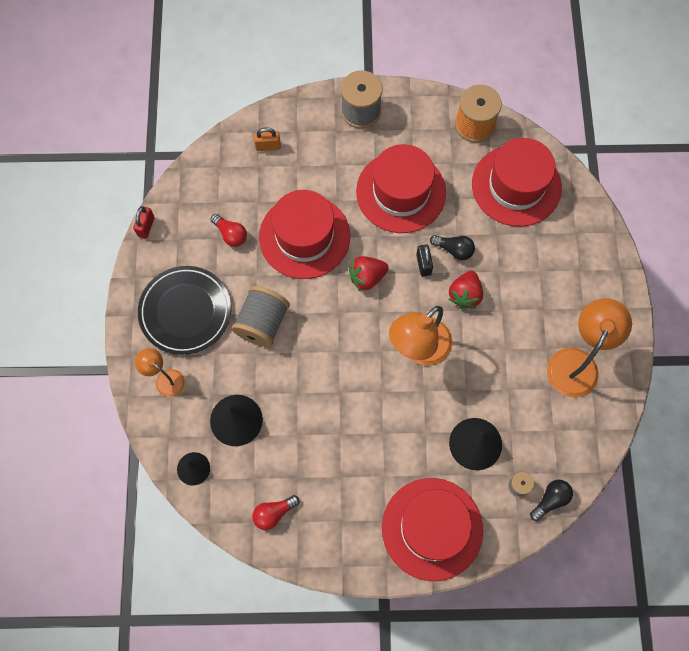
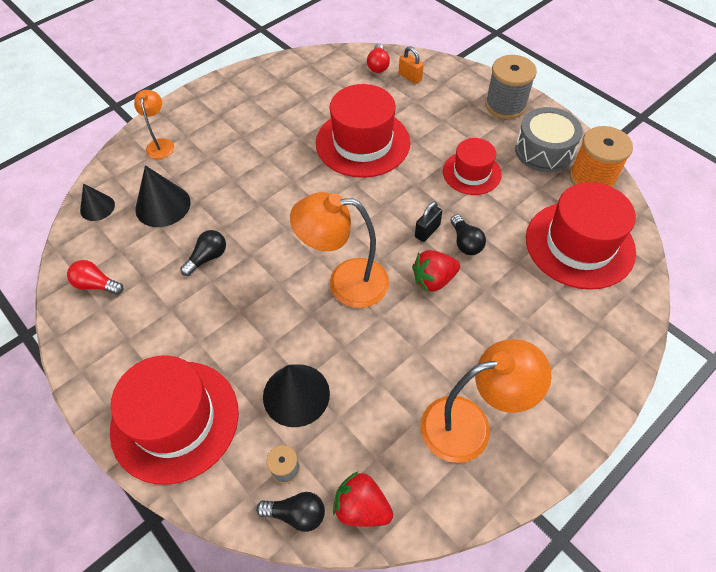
camera: 50 degrees right, 15 degrees down
red padlock [133,206,155,238] -> none
black plate [138,266,231,355] -> none
red light bulb [210,214,247,247] -> red light bulb moved to [367,44,390,73]
grey spool [231,286,290,347] -> none
red strawberry [349,256,389,291] -> red strawberry moved to [333,472,393,527]
red hat [356,144,446,233] -> red hat [443,138,502,195], size x0.59
none -> black light bulb [180,230,226,276]
none -> grey drum [515,107,583,172]

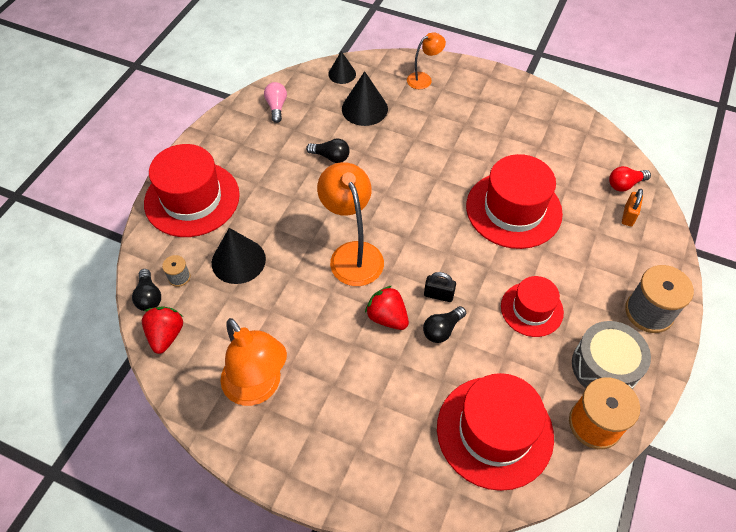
camera: 65 degrees right, 0 degrees up
red light bulb [67,260,124,295] -> pink light bulb [264,82,287,123]

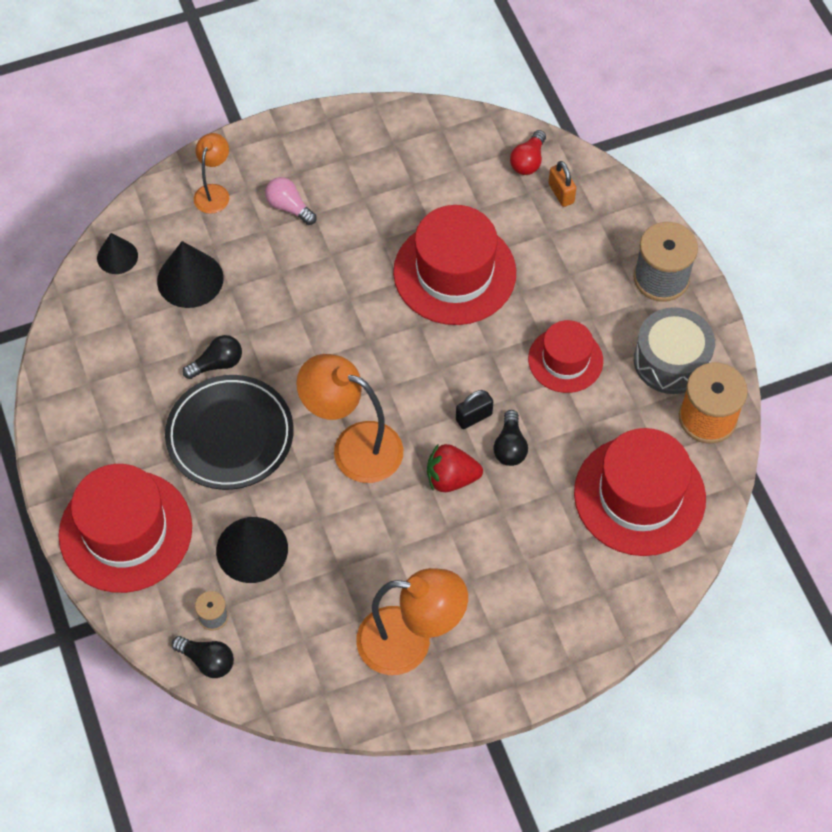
camera: 45 degrees left, 5 degrees up
red strawberry [142,307,183,354] -> none
pink light bulb [264,82,287,123] -> pink light bulb moved to [265,177,317,225]
none -> black plate [165,375,294,490]

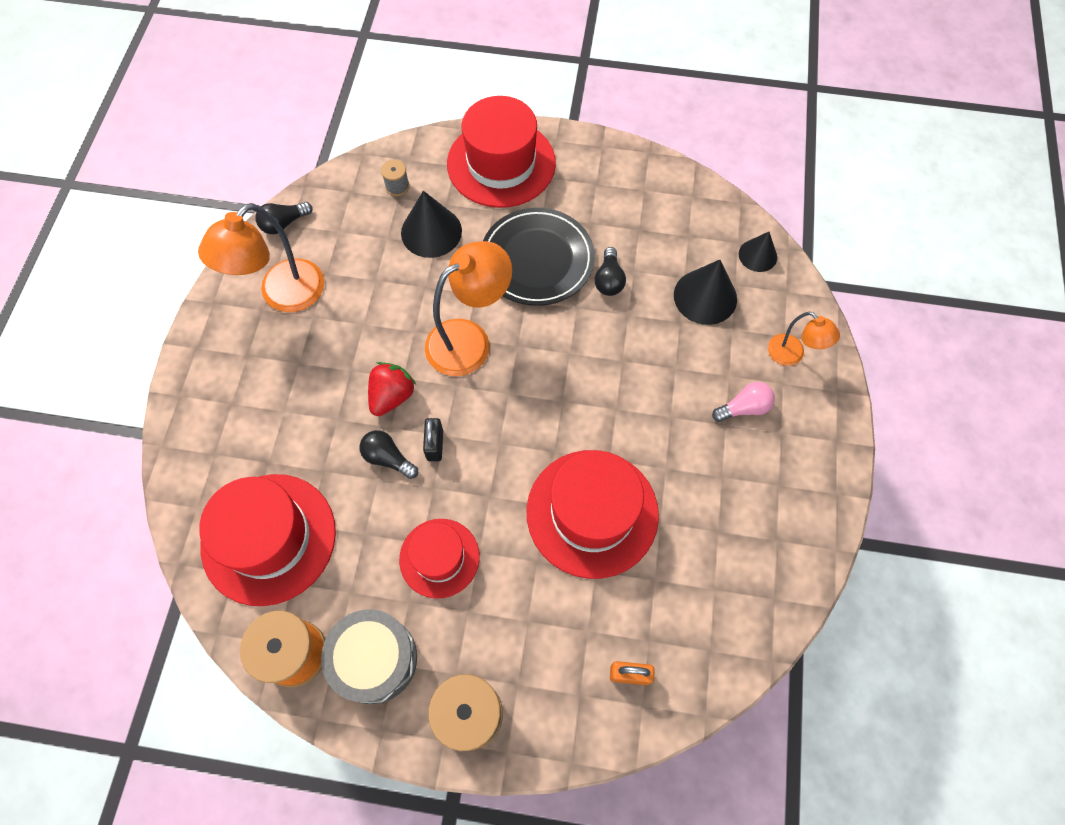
camera: 120 degrees right, 5 degrees up
black light bulb [172,636,234,678] -> black light bulb moved to [256,202,313,234]
red light bulb [510,130,546,175] -> none

